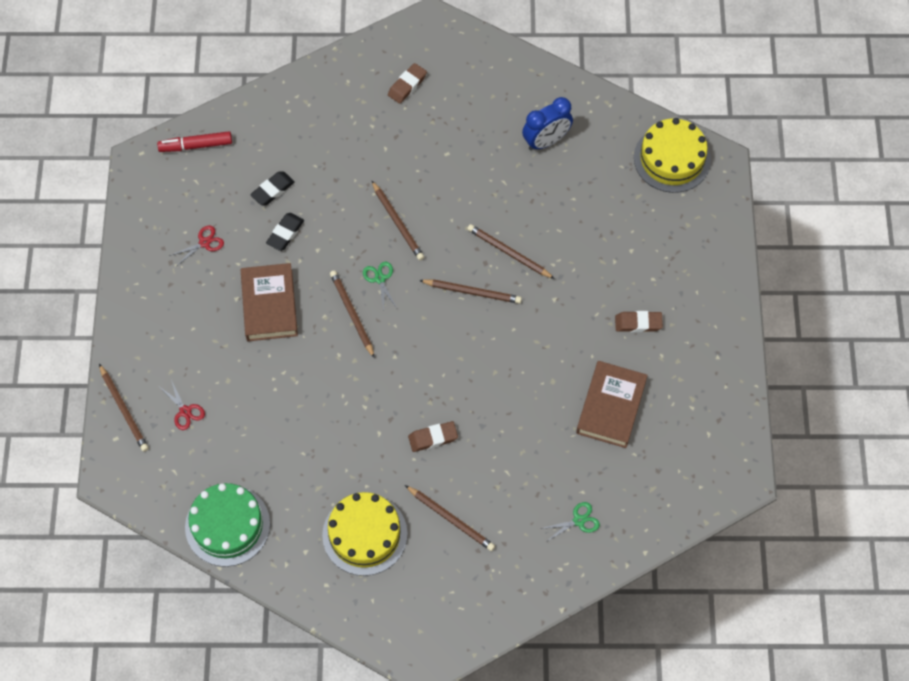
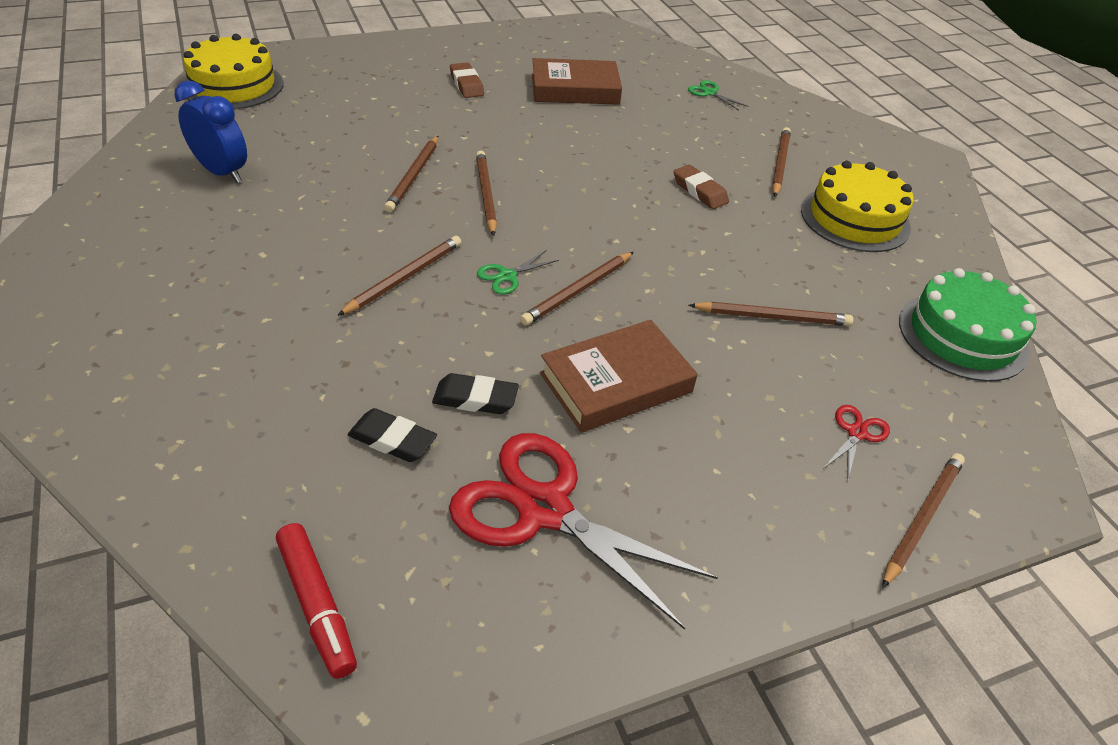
camera: 115 degrees left, 20 degrees down
red scissors [169,225,224,265] -> red scissors [449,433,718,630], size x2.36
brown eraser [388,63,427,104] -> none
none -> brown pencil [689,302,853,326]

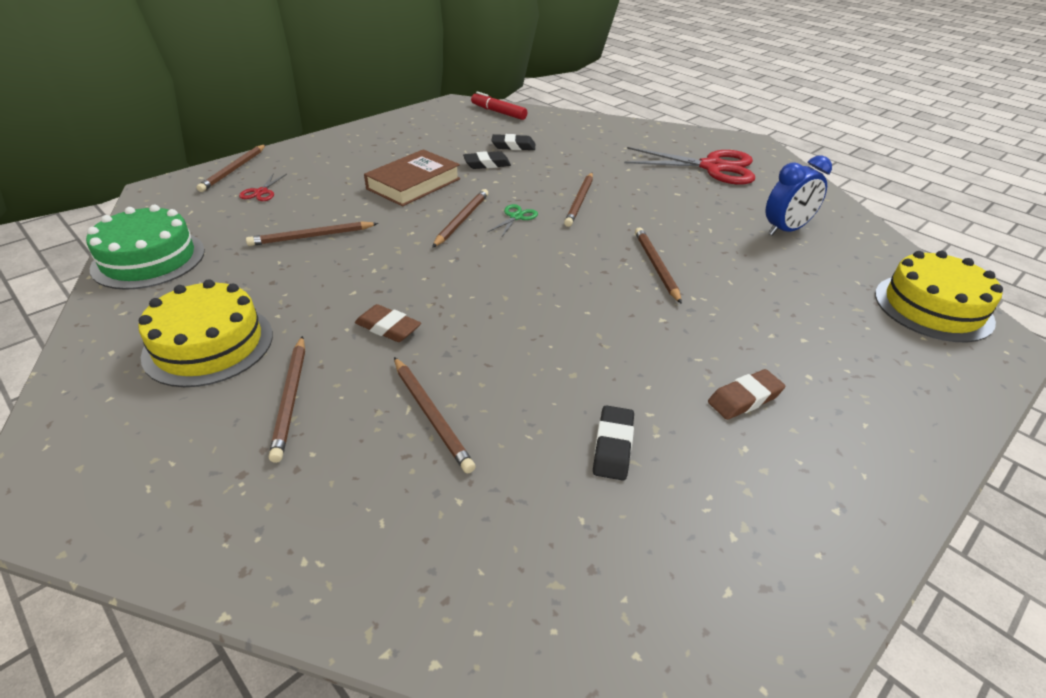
camera: 160 degrees right, 5 degrees down
blue clock [174,80,247,183] -> blue clock turned 45 degrees counterclockwise [766,155,832,235]
red scissors [449,433,718,630] -> red scissors moved to [624,147,755,185]
brown eraser [450,62,484,98] -> brown eraser turned 75 degrees counterclockwise [708,369,785,420]
brown pencil [476,151,497,236] -> brown pencil moved to [394,357,476,473]
brown book [532,58,622,105] -> black eraser [593,405,634,481]
green scissors [688,80,748,111] -> none

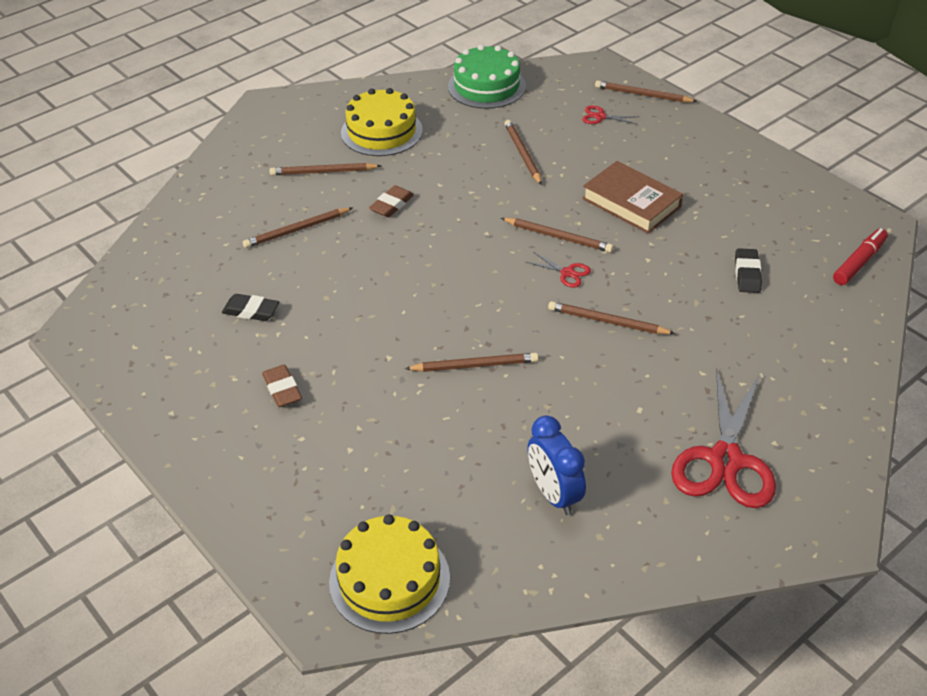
camera: 95 degrees right, 5 degrees up
black eraser [463,151,511,169] -> none
green scissors [488,204,538,238] -> red scissors [526,252,591,288]

